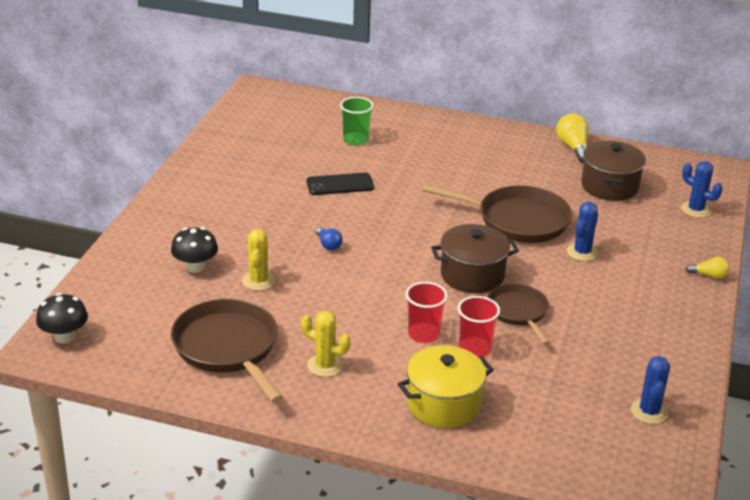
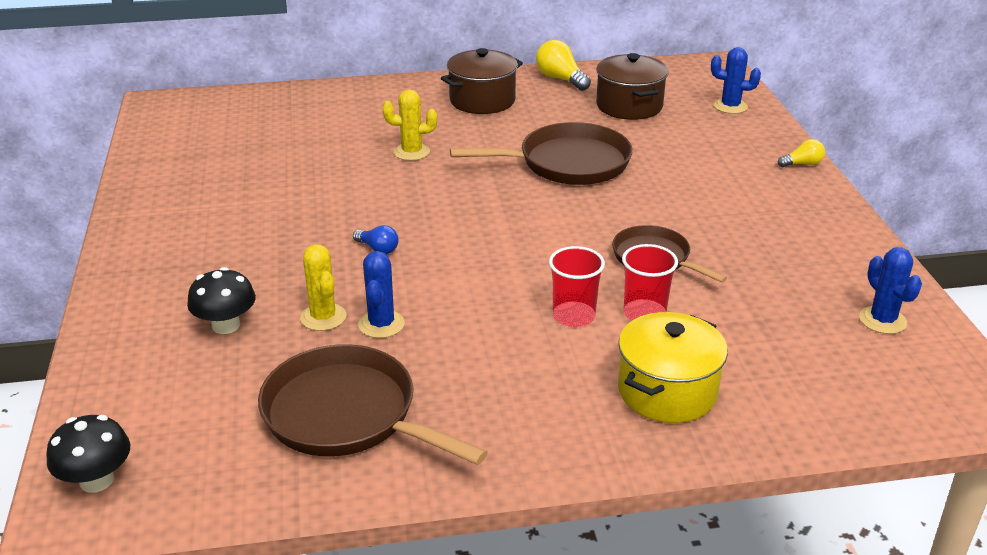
camera: 25 degrees left, 0 degrees up
yellow cactus [301,311,351,377] -> yellow cactus moved to [382,90,437,161]
black phone [307,173,374,195] -> none
green cup [340,97,374,146] -> none
brown pot [431,224,519,293] -> brown pot moved to [441,48,523,114]
blue cactus [567,202,598,261] -> blue cactus moved to [358,251,405,338]

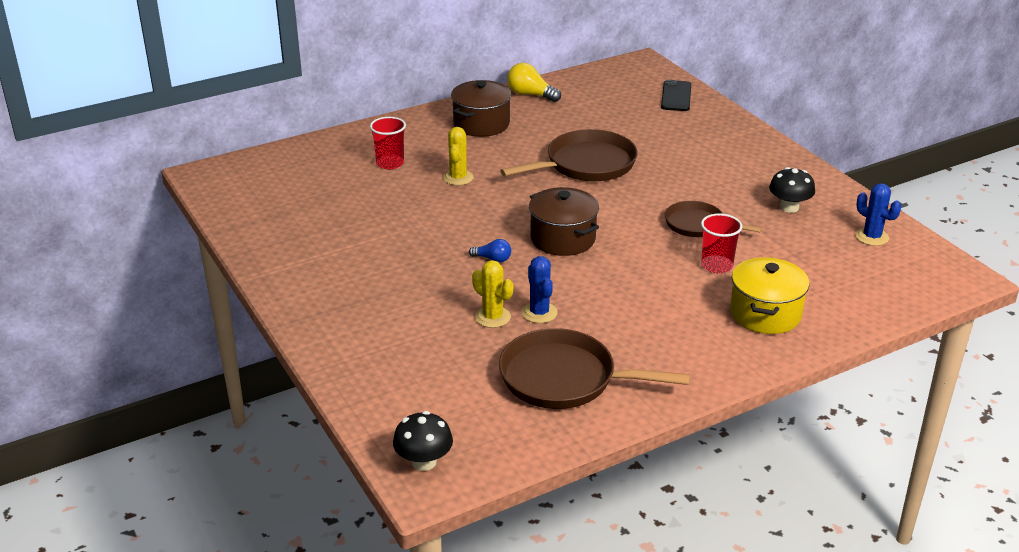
camera: 20 degrees left, 0 degrees up
black mushroom [187,267,256,334] -> black mushroom moved to [769,167,815,213]
yellow cactus [382,90,437,161] -> yellow cactus turned 60 degrees counterclockwise [443,127,474,185]
red cup [549,246,605,327] -> red cup moved to [370,117,406,169]
brown pot [596,53,669,120] -> brown pot moved to [529,187,599,256]
blue cactus [711,47,761,114] -> black phone [661,80,691,111]
yellow light bulb [778,139,825,167] -> none

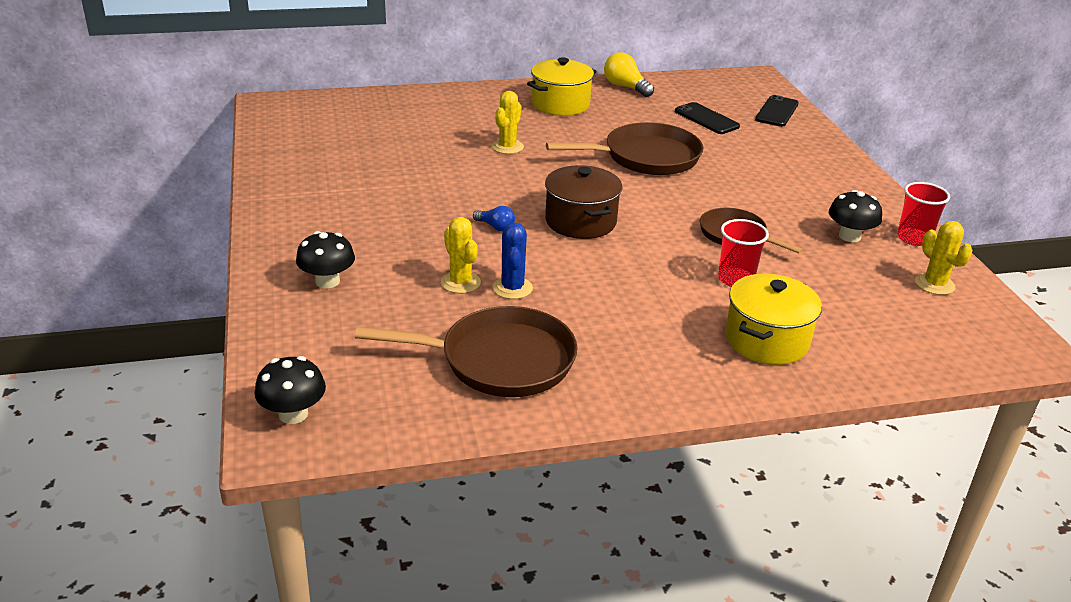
camera: 15 degrees right, 0 degrees up
red cup [370,117,406,169] -> red cup moved to [897,182,950,246]
brown pot [451,80,511,137] -> yellow pot [527,57,597,116]
brown pan [499,328,691,409] -> brown pan turned 150 degrees clockwise [355,306,577,397]
blue cactus [855,183,901,246] -> yellow cactus [915,221,973,295]
none -> black mushroom [296,231,355,288]
none -> black phone [675,102,740,134]

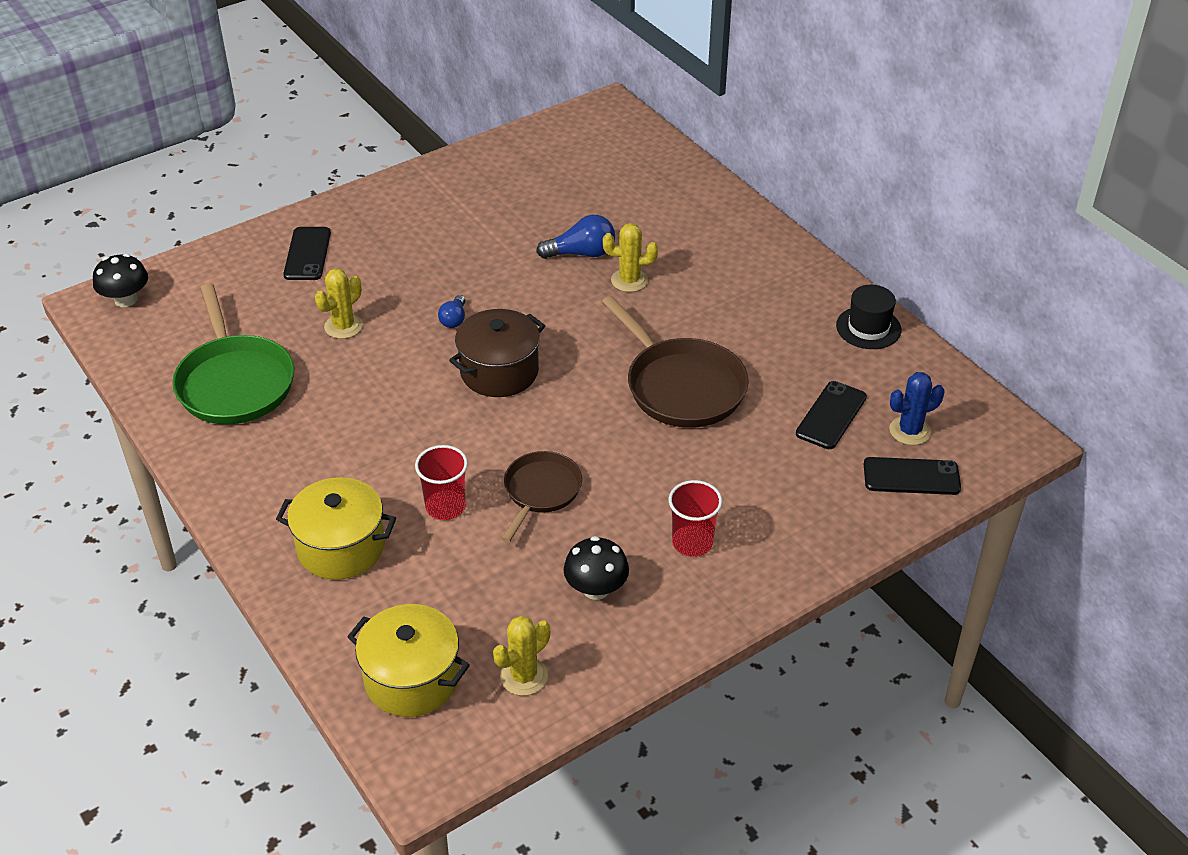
camera: 70 degrees right, 10 degrees up
black mushroom [296,231,355,288] -> black phone [283,227,331,280]
brown pan [355,306,577,397] -> green pan [172,283,294,424]
blue cactus [493,222,533,299] -> blue cactus moved to [889,372,945,445]
yellow pot [527,57,597,116] -> yellow pot moved to [347,604,470,717]
yellow light bulb [604,52,654,97] -> black hat [836,285,901,349]
red cup [897,182,950,246] -> red cup moved to [669,480,722,557]
none -> blue light bulb [536,215,615,259]

